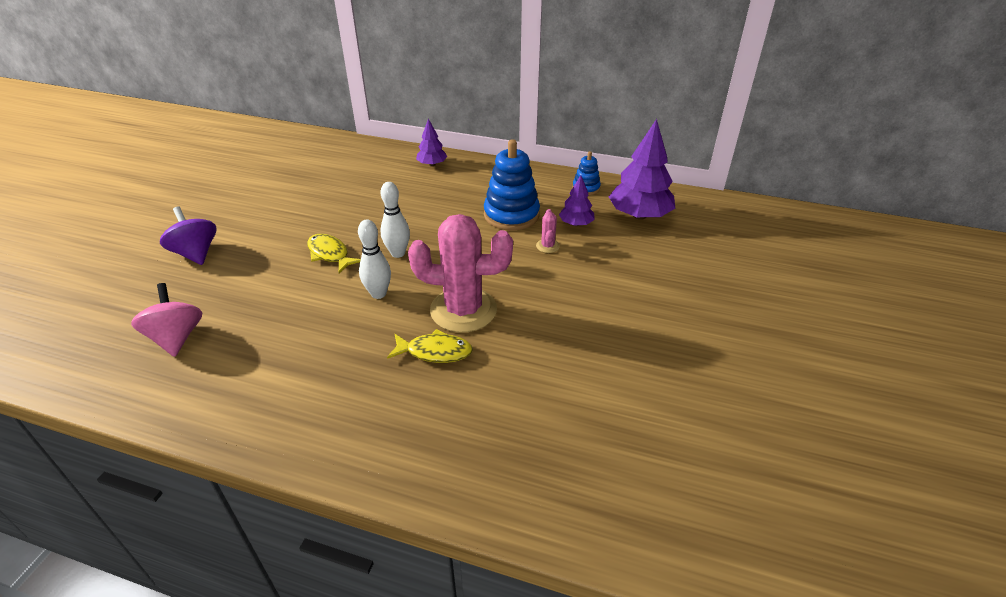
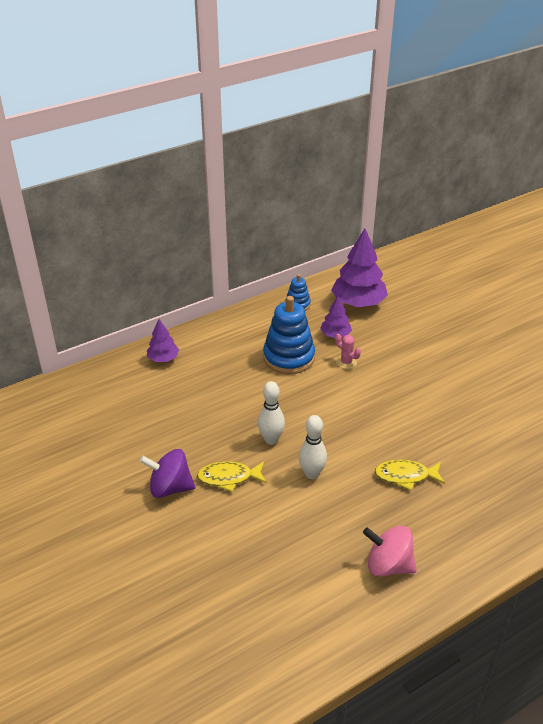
camera: 50 degrees left, 0 degrees up
pink spinning top [131,283,202,357] -> pink spinning top moved to [363,526,417,577]
purple spinning top [160,207,216,265] -> purple spinning top moved to [140,449,195,498]
yellow fish [387,329,473,363] -> yellow fish turned 135 degrees counterclockwise [375,460,445,490]
pink cactus [408,214,513,333] -> none

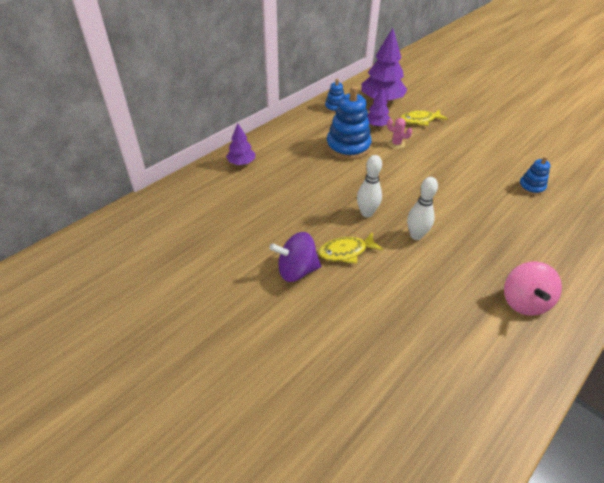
camera: 15 degrees left, 5 degrees up
pink spinning top [363,526,417,577] -> pink spinning top turned 90 degrees counterclockwise [504,261,562,316]
yellow fish [375,460,445,490] -> yellow fish moved to [400,109,448,126]
none -> blue stacking toy [518,156,550,195]

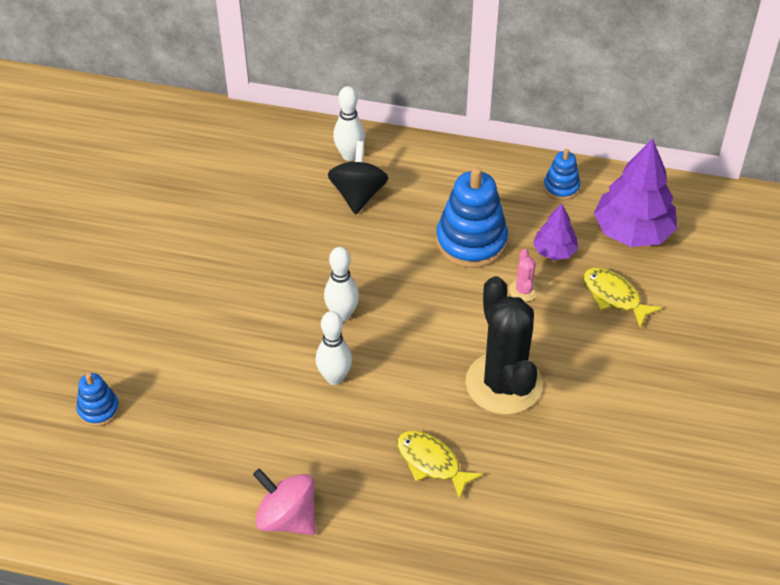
camera: 60 degrees right, 5 degrees up
purple tree [226,123,255,165] -> white bowling pin [333,86,365,161]
purple spinning top [269,232,321,282] -> none
yellow fish [318,232,383,264] -> yellow fish moved to [397,431,483,500]
pink spinning top [504,261,562,316] -> pink spinning top turned 60 degrees clockwise [253,468,316,535]
blue stacking toy [518,156,550,195] -> blue stacking toy moved to [76,373,119,427]
none -> black spinning top [328,141,388,214]
none -> black cactus [465,276,543,415]

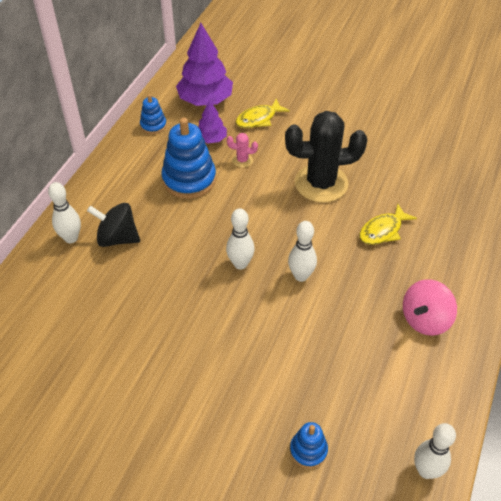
camera: 80 degrees left, 0 degrees up
none -> white bowling pin [414,423,456,479]

